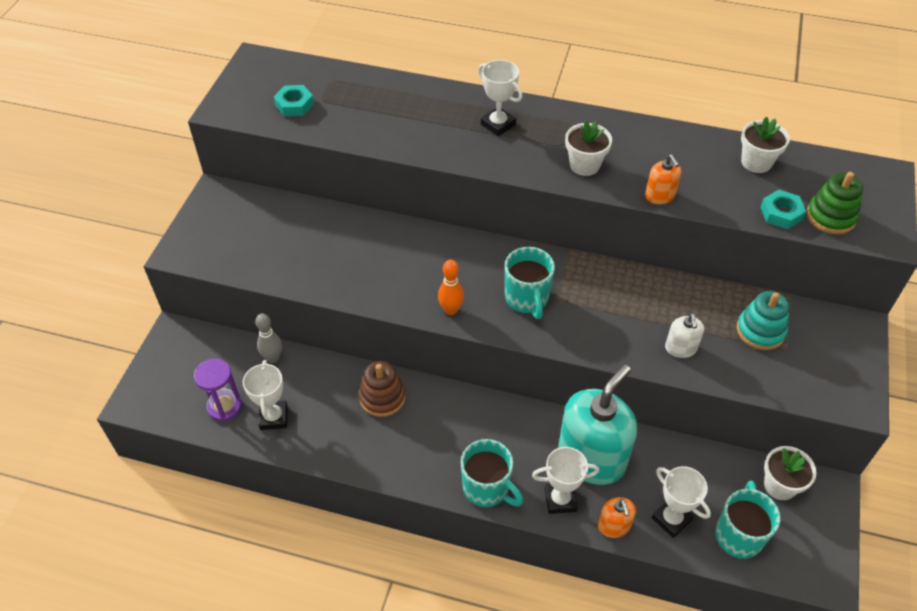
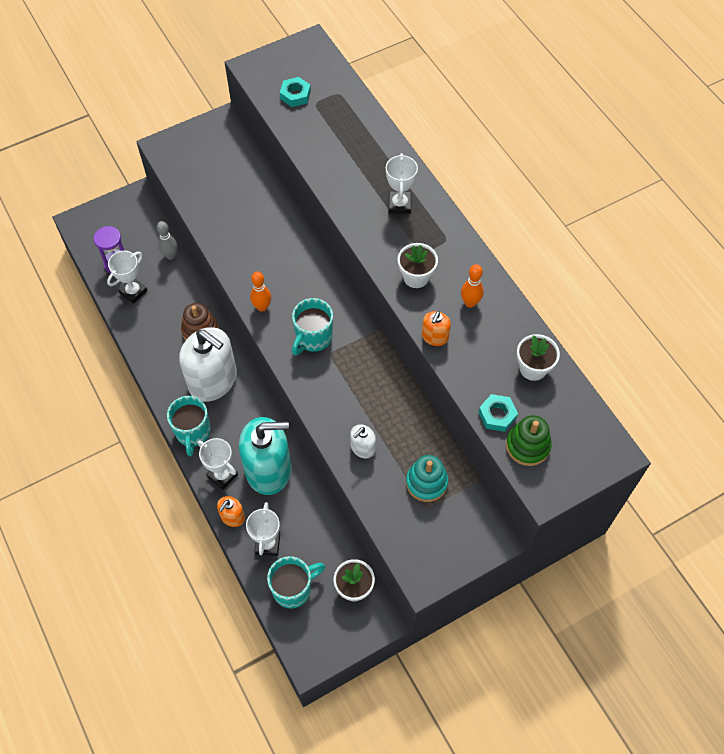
camera: 45 degrees right, 10 degrees up
none -> white soap dispenser [179,327,237,402]
none -> orange bowling pin [461,264,484,308]

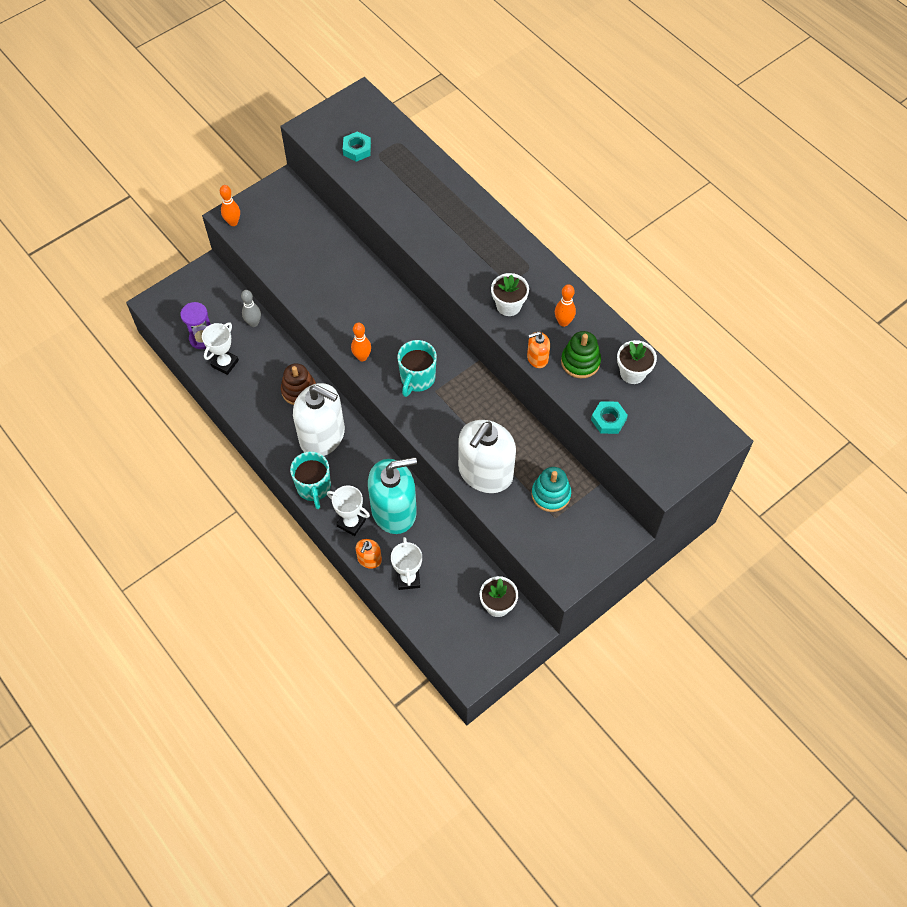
camera: 10 degrees left, 0 degrees up
turquoise mug [267,556,325,608] -> none
white soap dispenser [350,424,376,458] -> white soap dispenser [458,420,516,493], size x2.25
white trophy [386,153,418,214] -> none
orange soap dispenser [422,311,451,346] -> orange soap dispenser turned 60 degrees clockwise [527,332,550,368]
green stacking toy [506,415,552,466] -> green stacking toy moved to [561,331,601,378]
none -> orange bowling pin [220,185,240,226]

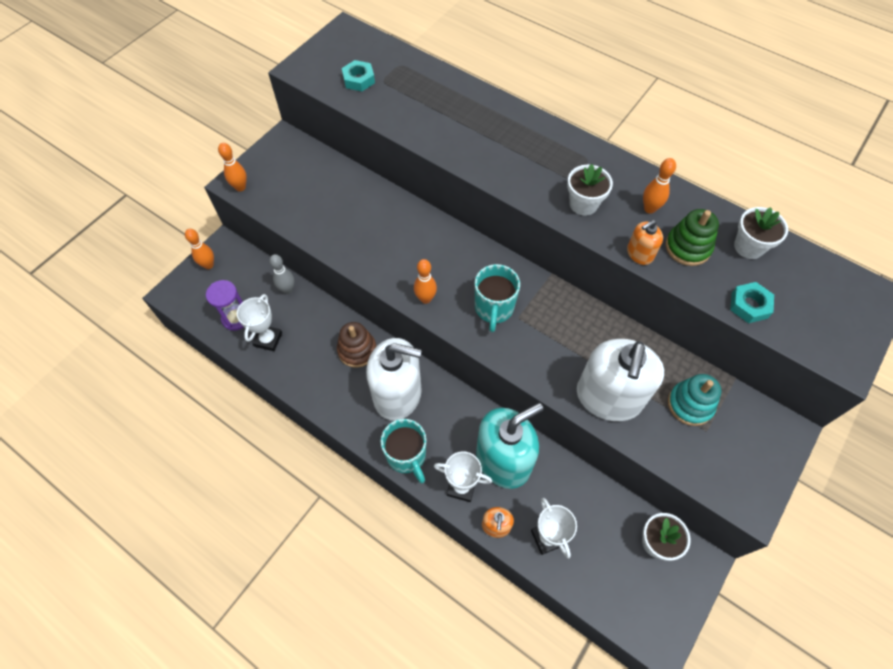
camera: 15 degrees left, 0 degrees up
none -> orange bowling pin [185,229,214,269]

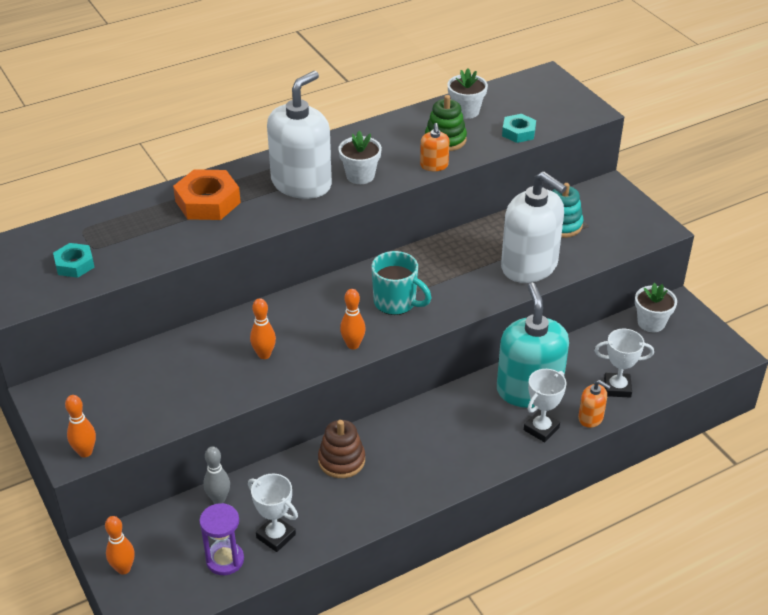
camera: 65 degrees left, 20 degrees down
white soap dispenser [366,338,422,421] -> white soap dispenser moved to [267,71,332,199]
turquoise mug [381,419,427,483] -> none
orange bowling pin [643,158,676,214] -> orange bowling pin moved to [250,298,276,359]
none -> orange nut [173,169,241,220]

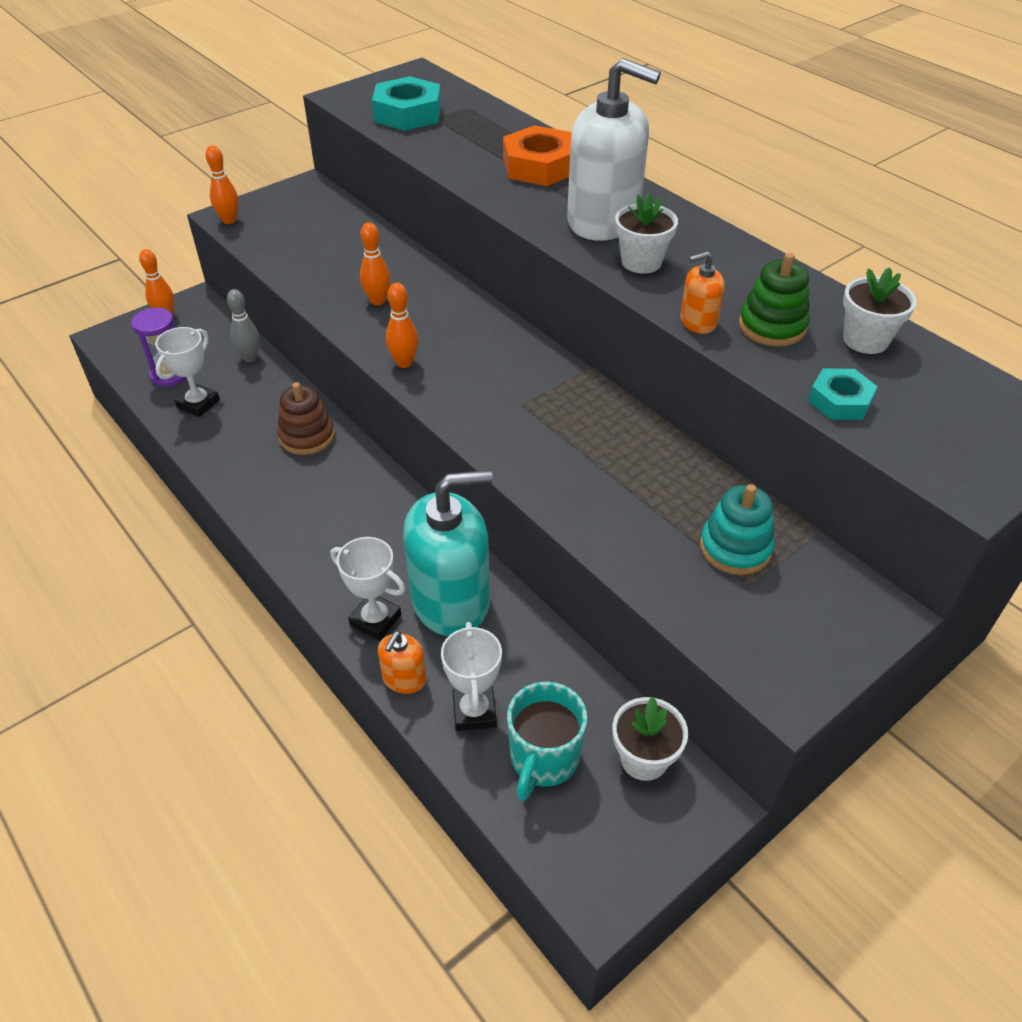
camera: 80 degrees right, 5 degrees up
turquoise nut [53,243,95,278] -> turquoise nut [372,76,441,131], size x1.67
turquoise mug [371,251,431,315] -> turquoise mug moved to [507,682,587,801]
white soap dispenser [501,172,567,283] -> none

